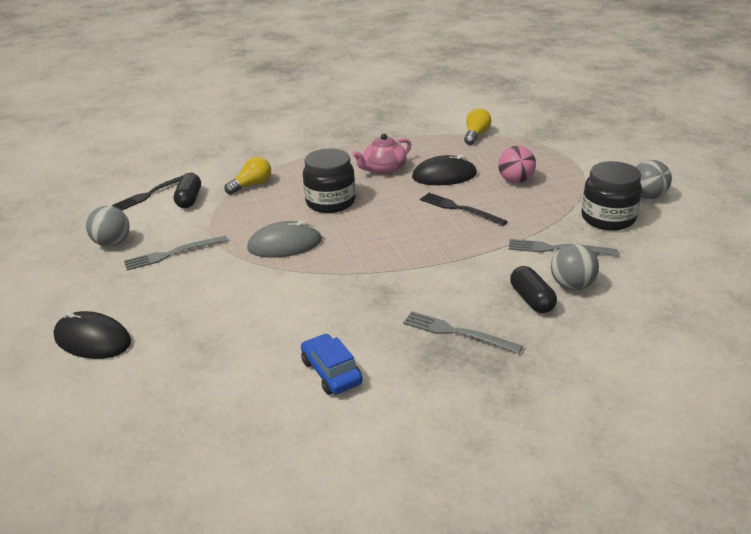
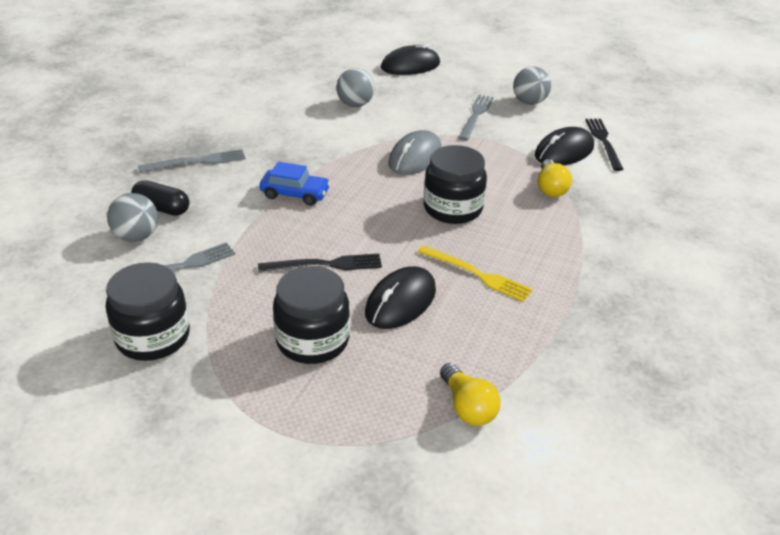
camera: 130 degrees right, 5 degrees up
black capsule [174,173,201,208] -> black mouse [535,127,594,165]
blue car [301,334,363,395] -> blue car moved to [259,162,331,205]
pink teapot [352,134,411,174] -> yellow fork [418,245,533,302]
pink ball [498,146,536,183] -> black jar [273,266,350,364]
grey ball [636,160,672,199] -> grey ball moved to [337,68,375,107]

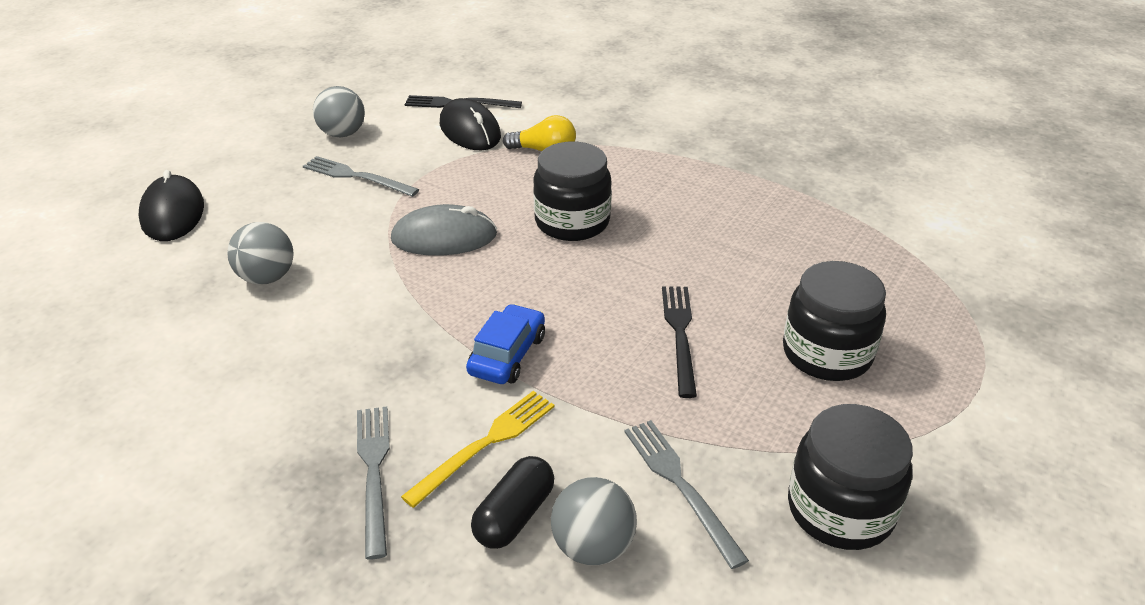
camera: 80 degrees left, 0 degrees up
black mouse [365,266,436,329] -> none
grey mouse [388,130,442,175] -> grey mouse turned 45 degrees counterclockwise [391,204,497,256]
yellow fork [418,245,533,302] -> yellow fork moved to [401,391,555,508]
yellow light bulb [440,363,501,426] -> none

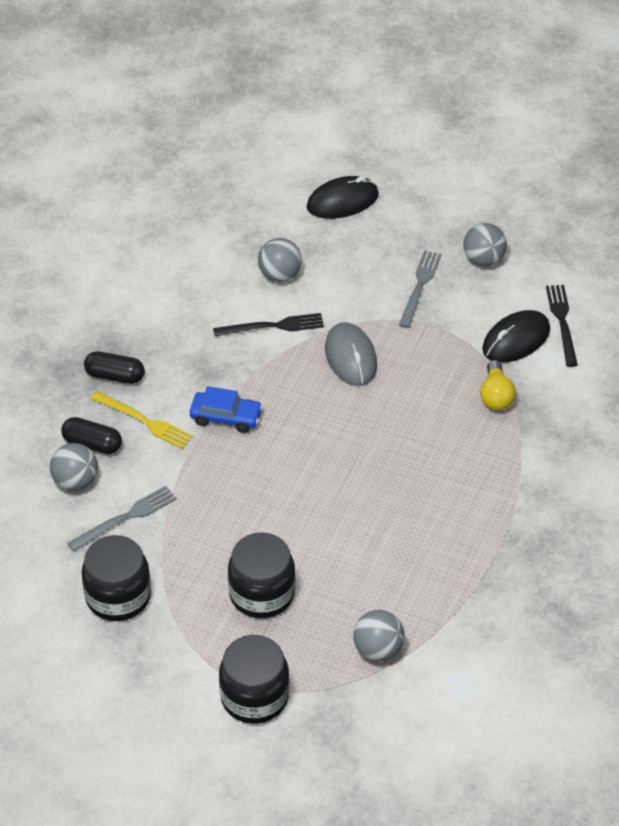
camera: 80 degrees right, 10 degrees up
grey fork [357,406,390,560] -> black capsule [84,351,145,384]
black jar [533,142,612,241] -> black jar moved to [219,635,290,724]
black fork [662,286,697,398] -> black fork moved to [213,313,324,337]
none -> grey ball [353,610,405,661]

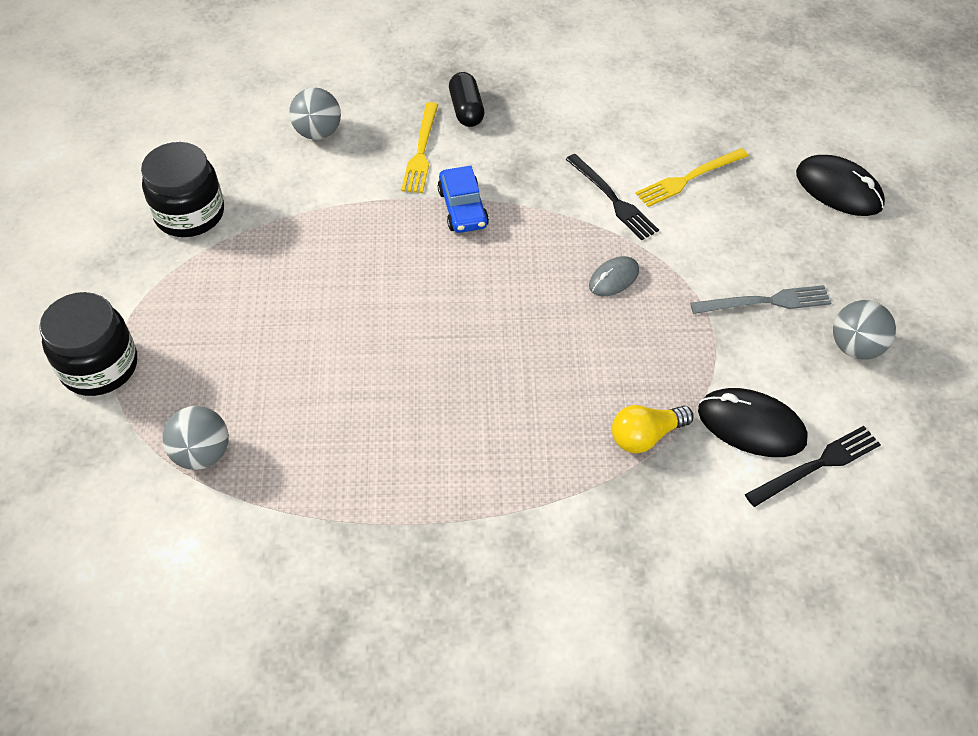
camera: 65 degrees right, 5 degrees up
black capsule [61,417,122,454] -> none
grey fork [67,486,177,551] -> none
black jar [228,532,296,618] -> none
grey ball [258,238,302,282] -> yellow fork [635,148,749,207]
grey mouse [325,322,377,386] -> grey mouse [589,256,639,296], size x0.60

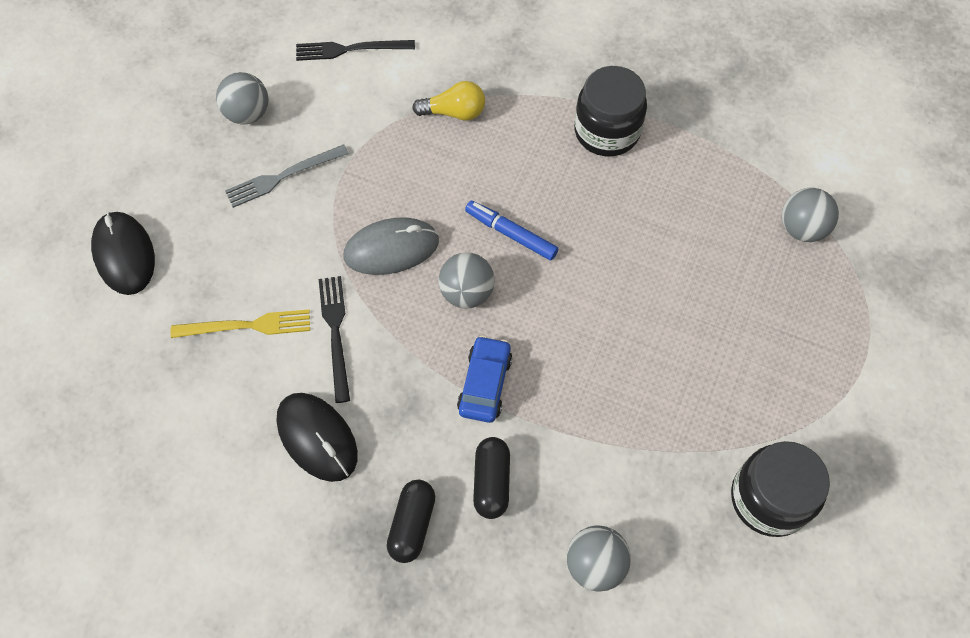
camera: 155 degrees left, 10 degrees up
black jar [39,292,137,396] -> black jar moved to [574,66,647,156]
yellow fork [401,102,438,193] -> black capsule [473,437,510,519]
grey mouse [589,256,639,296] -> grey mouse [344,217,439,275], size x1.67
grey fork [690,285,831,314] -> grey fork turned 45 degrees counterclockwise [225,144,349,208]
black mouse [698,388,807,457] -> black mouse moved to [277,393,358,482]
none -> grey ball [439,252,495,309]
none -> blue marker [465,201,558,260]

